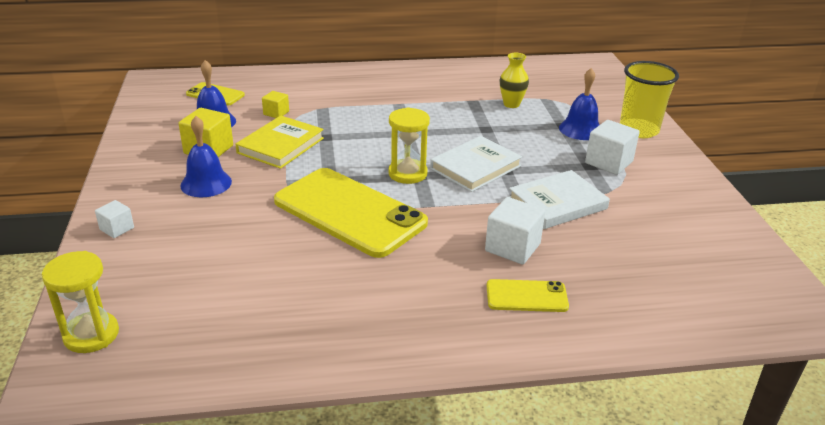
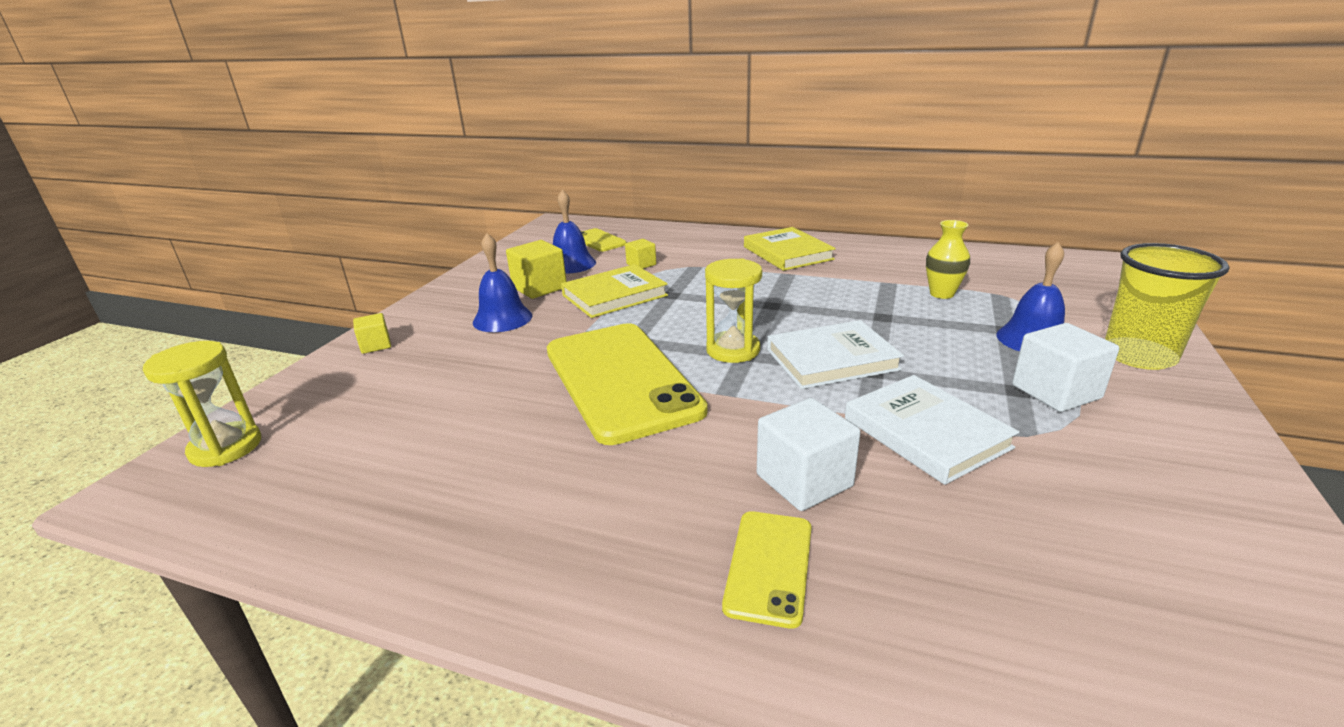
camera: 30 degrees right, 5 degrees down
white cube [95,200,134,238] -> yellow cube [353,313,391,354]
yellow phone [486,279,569,312] -> yellow phone turned 75 degrees clockwise [722,511,811,629]
white book [509,170,610,229] -> white book turned 60 degrees clockwise [845,375,1019,485]
none -> yellow book [744,227,836,271]

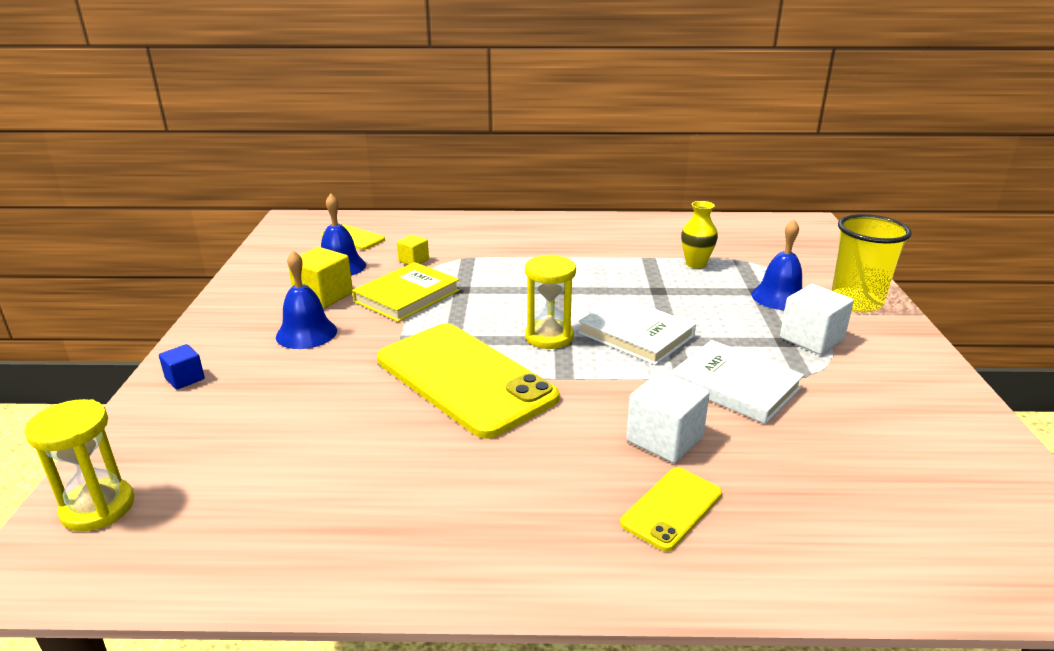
camera: 20 degrees left, 0 degrees up
yellow cube [353,313,391,354] -> blue cube [159,344,205,390]
yellow phone [722,511,811,629] -> yellow phone turned 45 degrees clockwise [620,467,722,551]
yellow book [744,227,836,271] -> none
white book [767,320,904,389] -> white book turned 75 degrees clockwise [578,296,696,365]

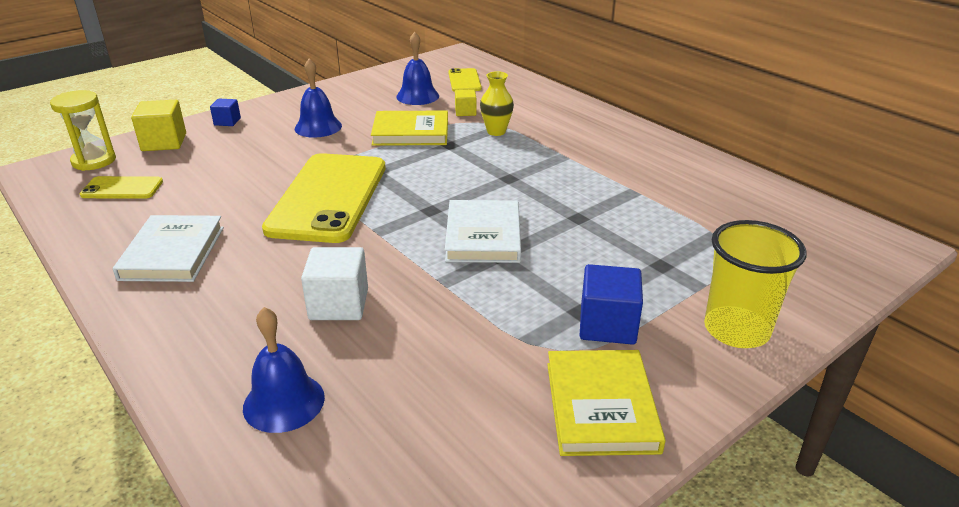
camera: 50 degrees right, 5 degrees up
yellow cube [288,247,353,309] -> yellow cube moved to [131,100,186,151]
yellow hourglass [525,255,576,349] -> none
yellow phone [620,467,722,551] -> yellow phone moved to [80,176,163,199]
white book [672,340,804,424] -> white book moved to [113,215,224,282]
yellow vase [681,201,718,268] -> yellow vase moved to [480,71,514,136]
blue bell [752,219,803,310] -> blue bell moved to [243,307,325,433]
white cube [780,284,854,355] -> blue cube [580,264,643,345]
none -> yellow book [547,350,666,456]

